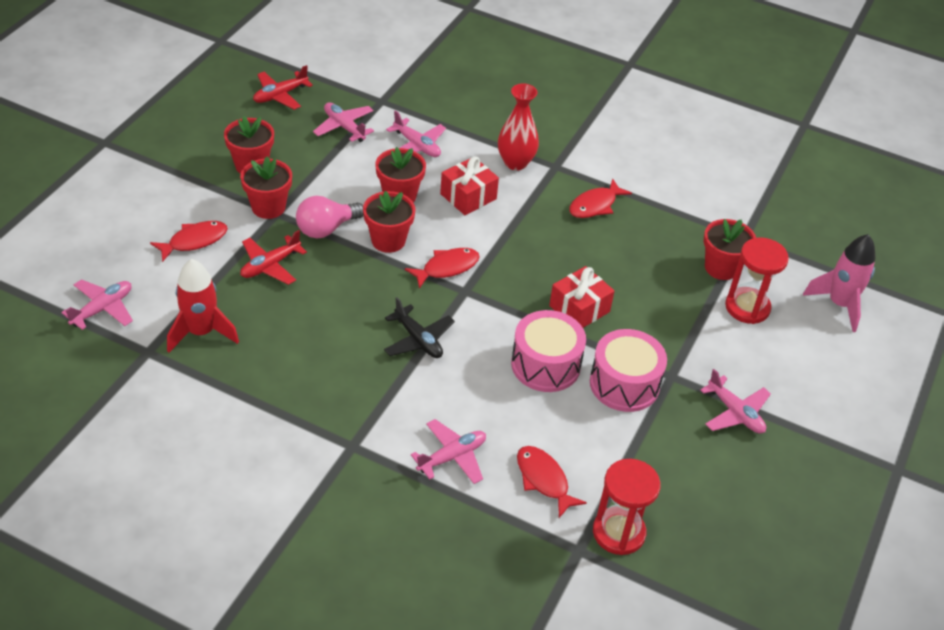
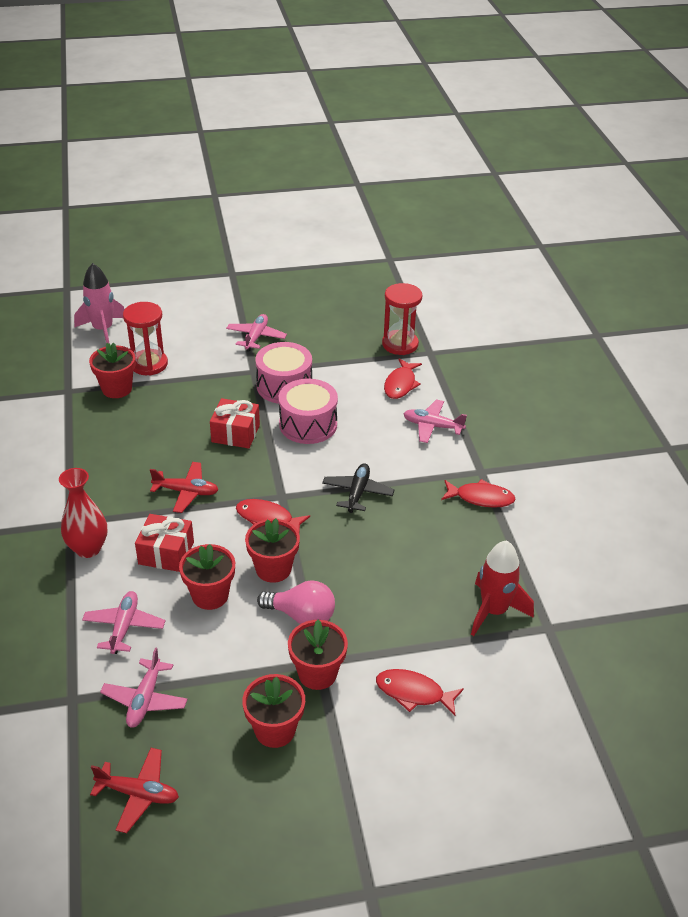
camera: 125 degrees left, 5 degrees down
pink plane [61,279,133,330] -> none
red plane [240,230,307,285] -> red plane moved to [150,462,218,513]
red fish [569,179,632,218] -> red fish moved to [441,479,516,508]

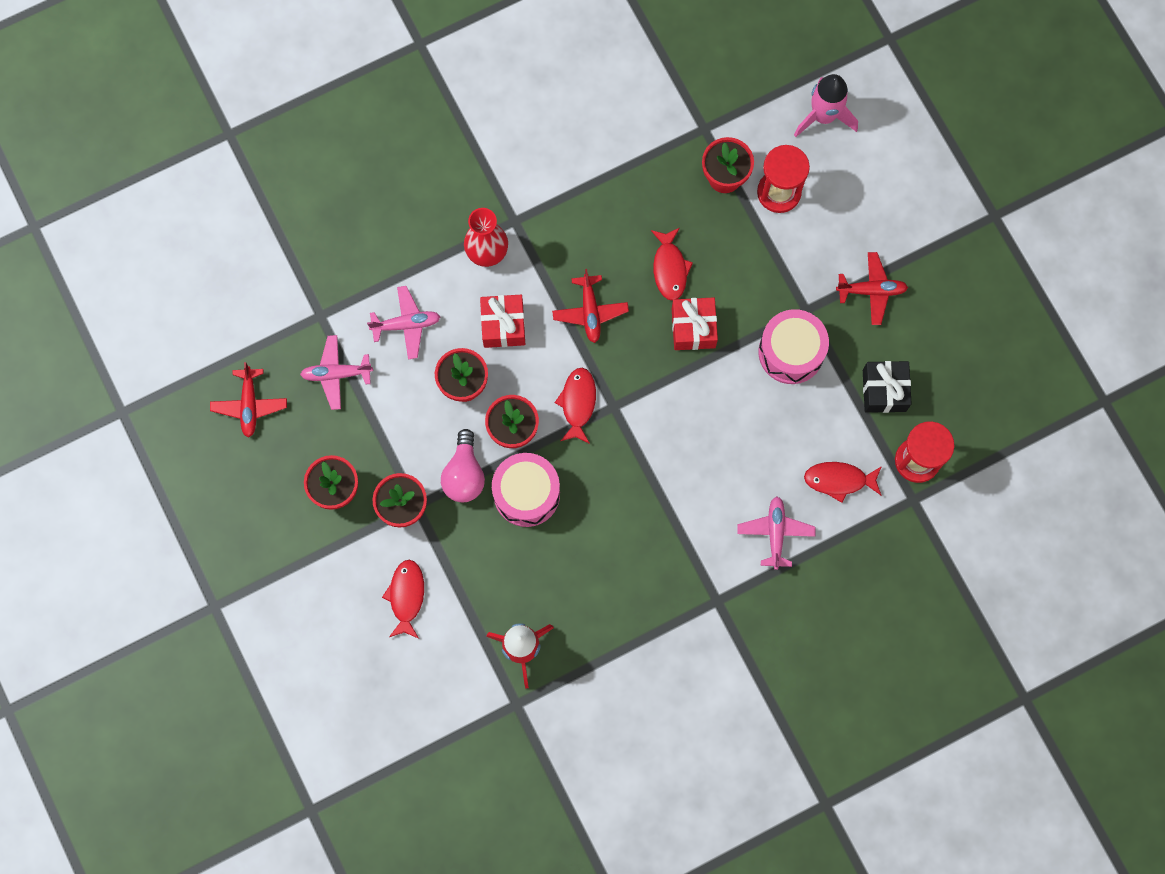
camera: 75 degrees right, 35 degrees up
pink plane [226,314,287,352] -> red plane [836,252,908,325]
pink drum [279,379,338,444] -> pink drum moved to [492,453,560,527]
black plane [322,463,395,513] -> none
red fish [441,479,516,508] -> red fish moved to [651,228,693,301]
none -> black gift [863,361,912,413]

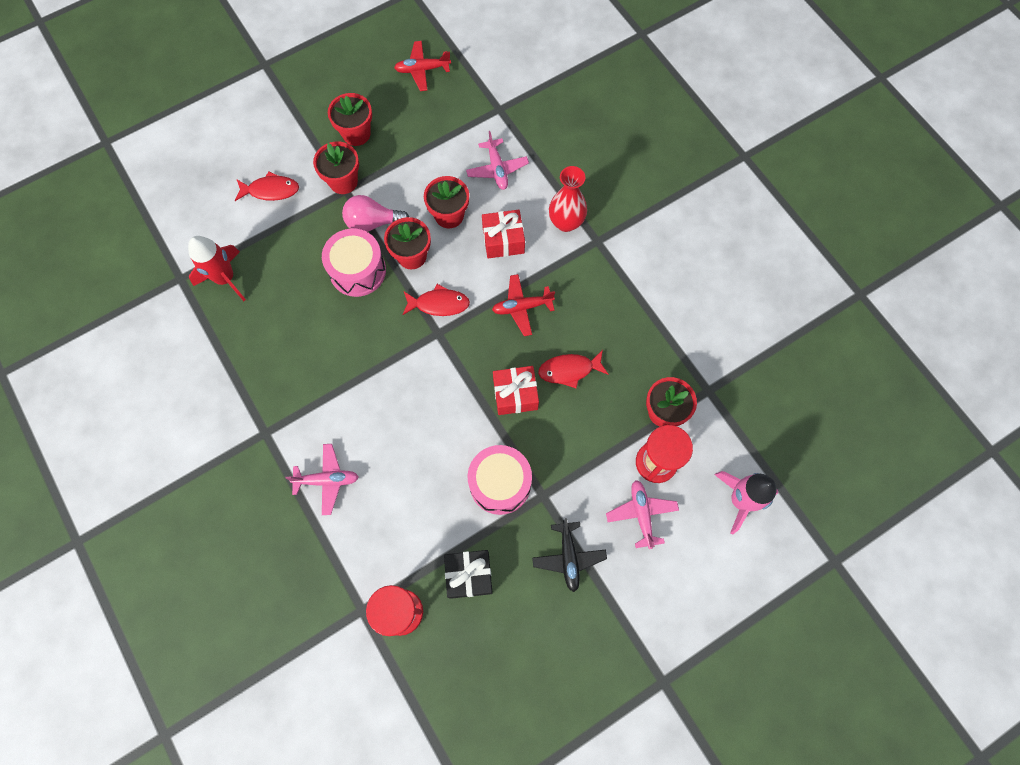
camera: 85 degrees right, 5 degrees down
pink plane [300,335,373,410] -> pink plane moved to [606,480,679,549]
red fish [804,462,882,503] -> none
red plane [836,252,908,325] -> black plane [532,518,607,592]

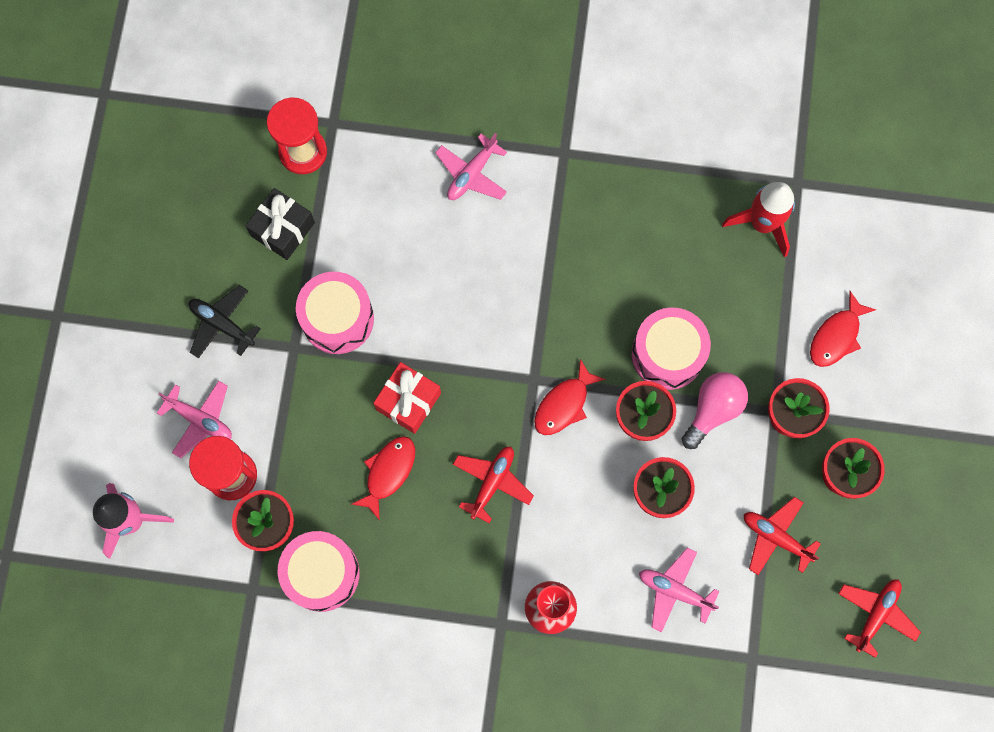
camera: 130 degrees right, 5 degrees up
red gift [482,210,525,258] -> none
none -> pink drum [278,531,360,612]
none -> red plane [744,497,821,575]

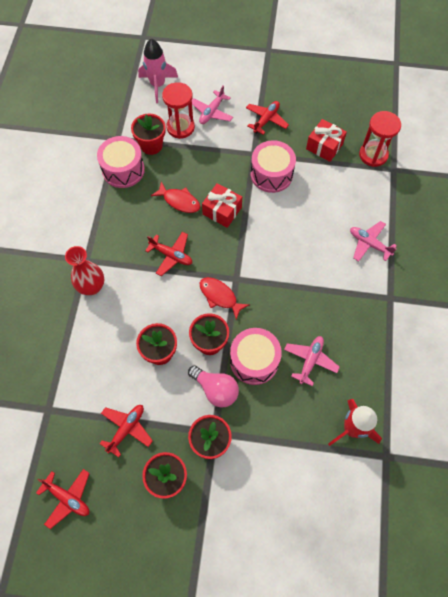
camera: 90 degrees right, 10 degrees down
black plane [189,285,261,359] -> red plane [246,101,289,135]
black gift [246,188,315,260] -> red gift [306,119,347,162]
pink plane [639,548,720,632] -> pink plane moved to [284,336,340,386]
red fish [810,291,877,367] -> none

